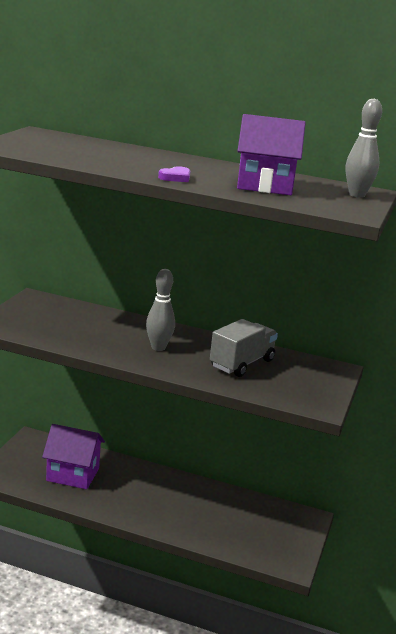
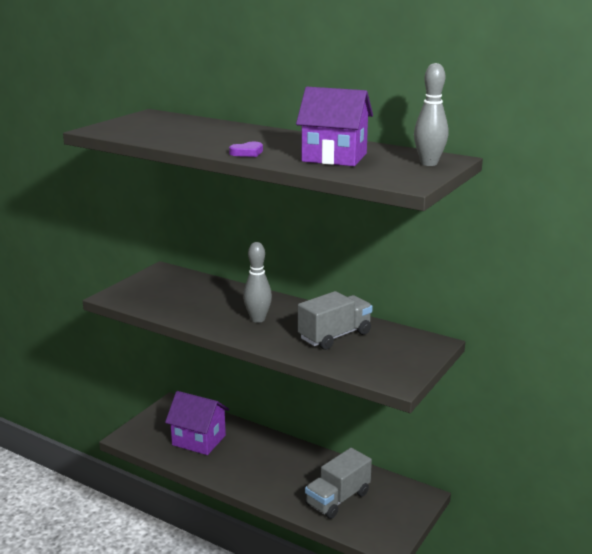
camera: 15 degrees right, 0 degrees up
none -> grey truck [305,448,372,519]

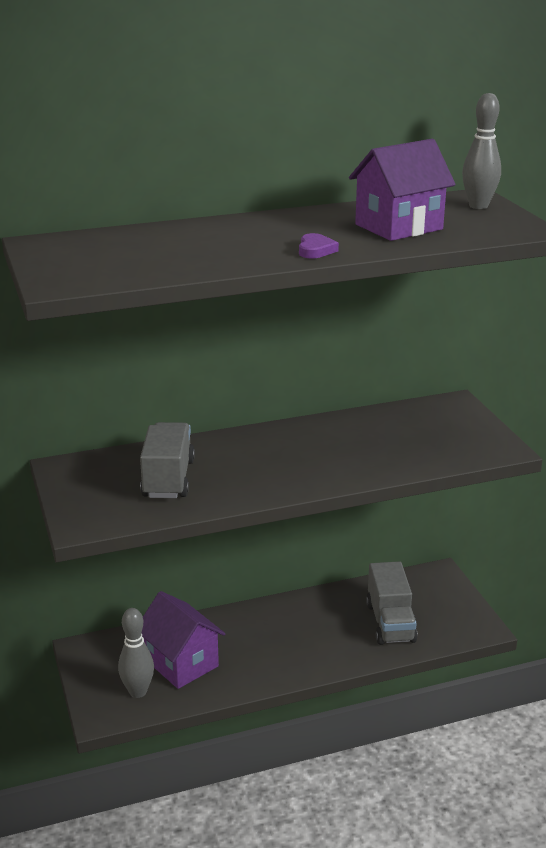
camera: 50 degrees left, 5 degrees up
purple house [165,391,229,455] -> purple house turned 75 degrees clockwise [142,591,225,689]
grey bowling pin [243,242,272,323] -> grey bowling pin moved to [118,608,154,698]
grey truck [298,291,373,350] -> grey truck moved to [140,422,195,498]

